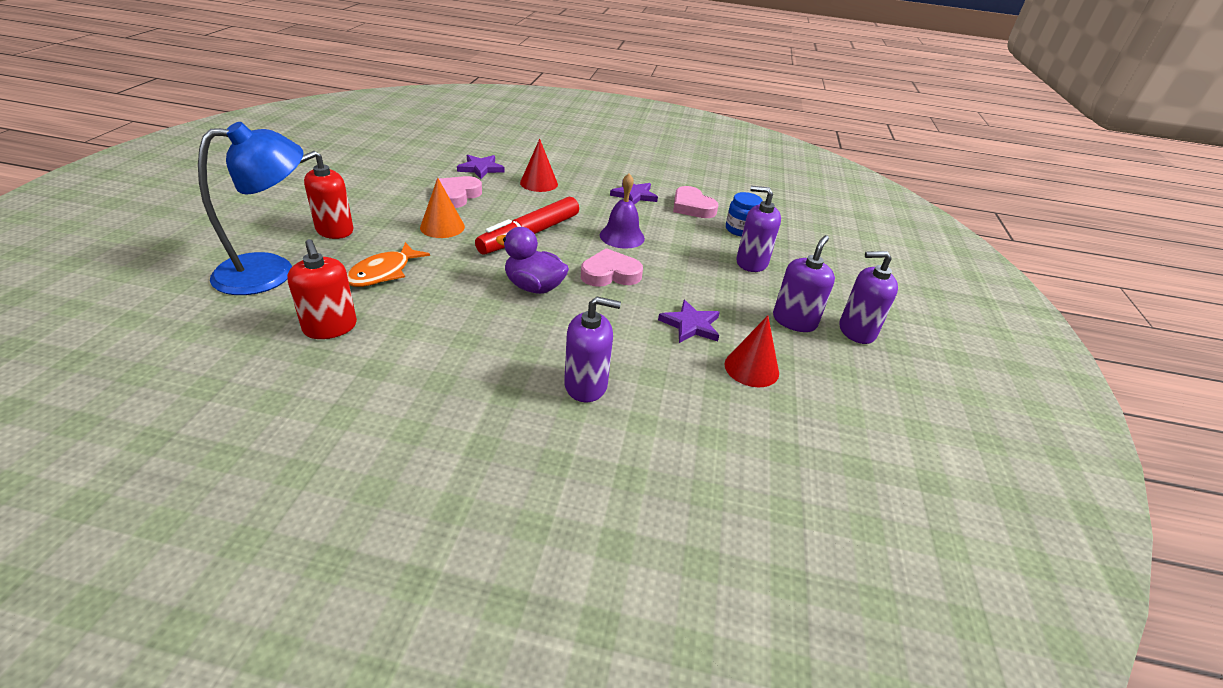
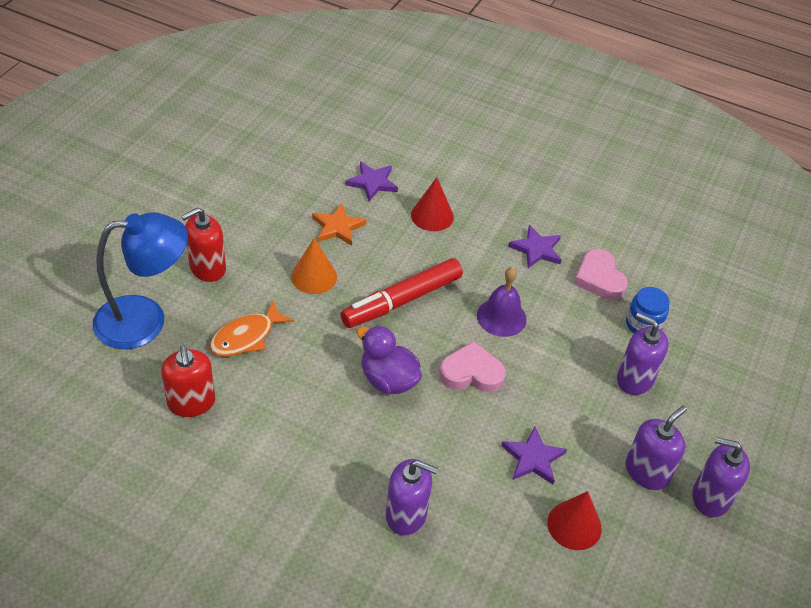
camera: 15 degrees right, 10 degrees up
pink heart [436,176,482,208] -> orange star [312,203,367,246]

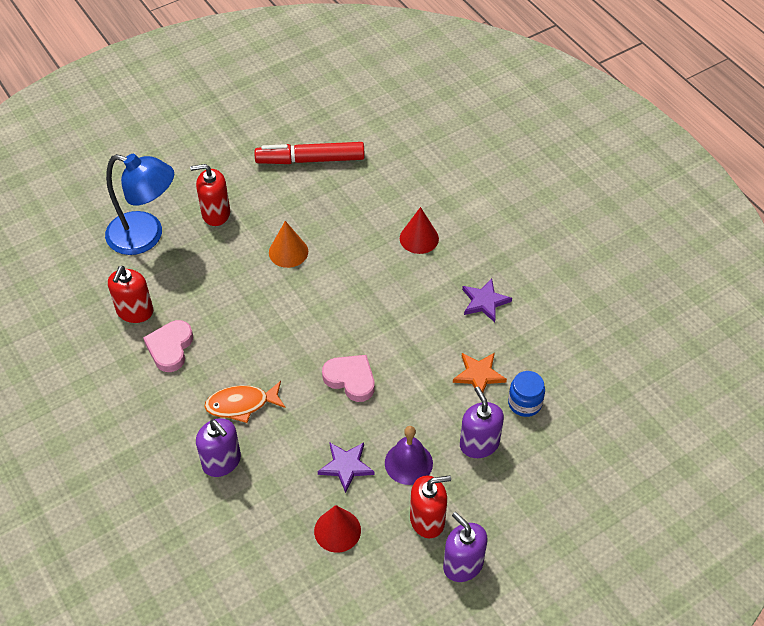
camera: 35 degrees right, 5 degrees up
orange fish [210,301,294,357] -> orange fish moved to [204,381,286,423]
orange star [312,203,367,246] -> orange star moved to [453,353,507,392]
red marker [340,258,463,328] -> red marker moved to [254,142,365,164]
purple star [345,162,398,201] -> none
purple duck [356,325,422,394] -> none
purple bell [477,267,527,337] -> purple bell moved to [385,426,433,485]
pink heart [574,249,628,300] -> pink heart moved to [143,320,193,372]
purple soap dispenser [625,406,687,490] -> red soap dispenser [410,475,451,538]

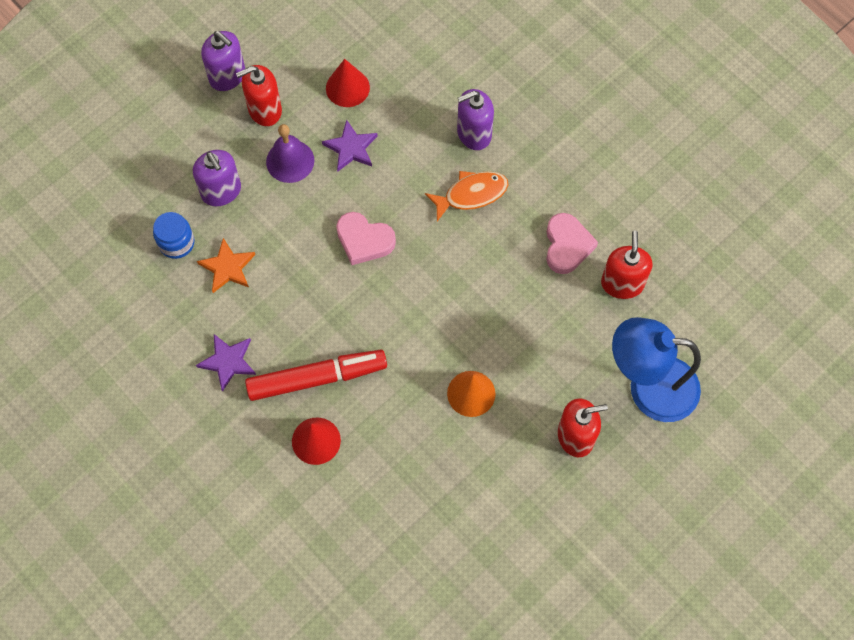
camera: 170 degrees right, 15 degrees up
purple soap dispenser [196,418,241,477] -> purple soap dispenser turned 60 degrees counterclockwise [457,89,494,150]
red marker [254,142,365,164] -> red marker moved to [245,350,387,401]

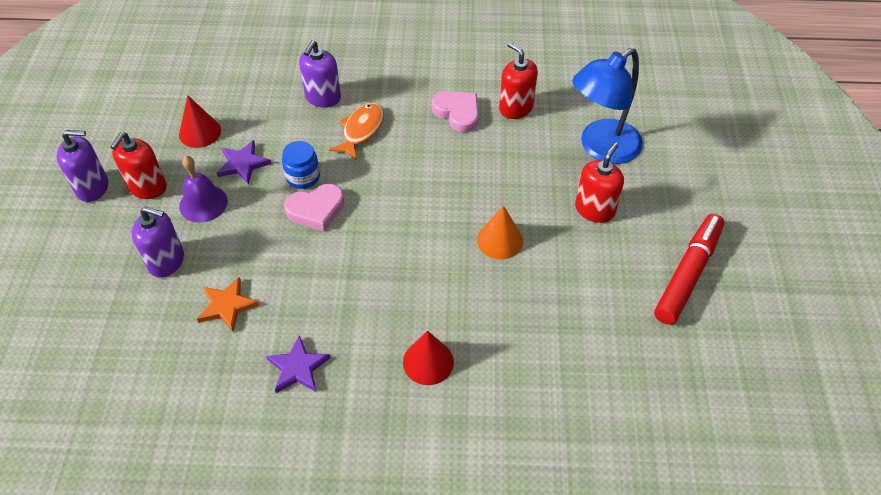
camera: 45 degrees left, 15 degrees down
blue jar [153,212,195,259] -> blue jar moved to [282,141,320,189]
red marker [245,350,387,401] -> red marker moved to [654,214,724,325]

